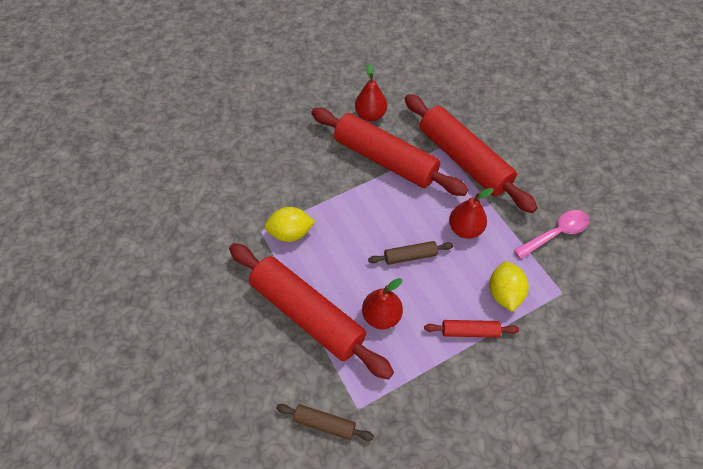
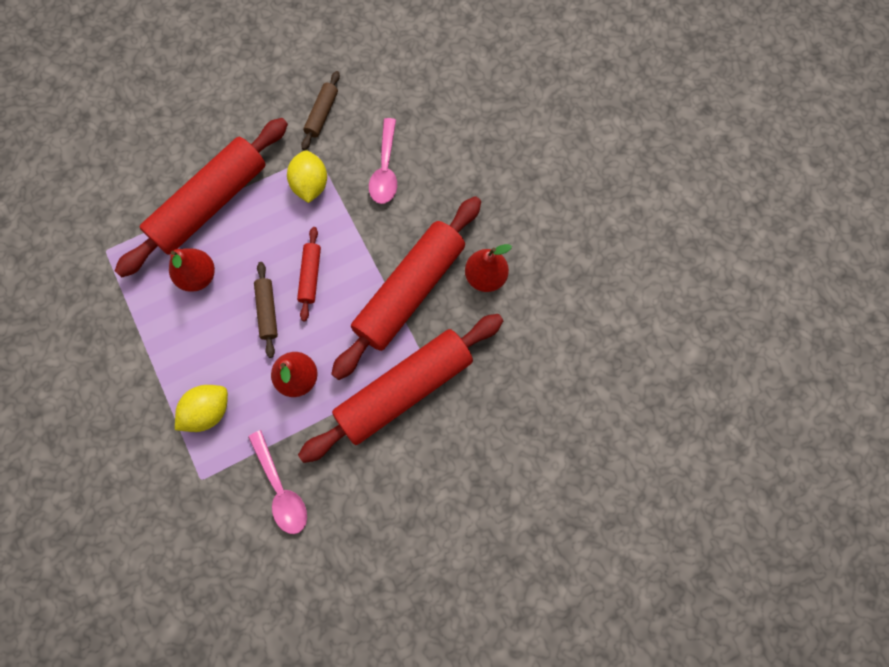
camera: 90 degrees right, 15 degrees up
brown rolling pin [276,404,374,441] -> brown rolling pin moved to [301,71,340,150]
red rolling pin [424,320,519,338] -> red rolling pin moved to [297,227,321,321]
yellow lemon [489,262,529,312] -> yellow lemon turned 45 degrees counterclockwise [175,385,228,432]
none -> pink spoon [369,118,397,204]

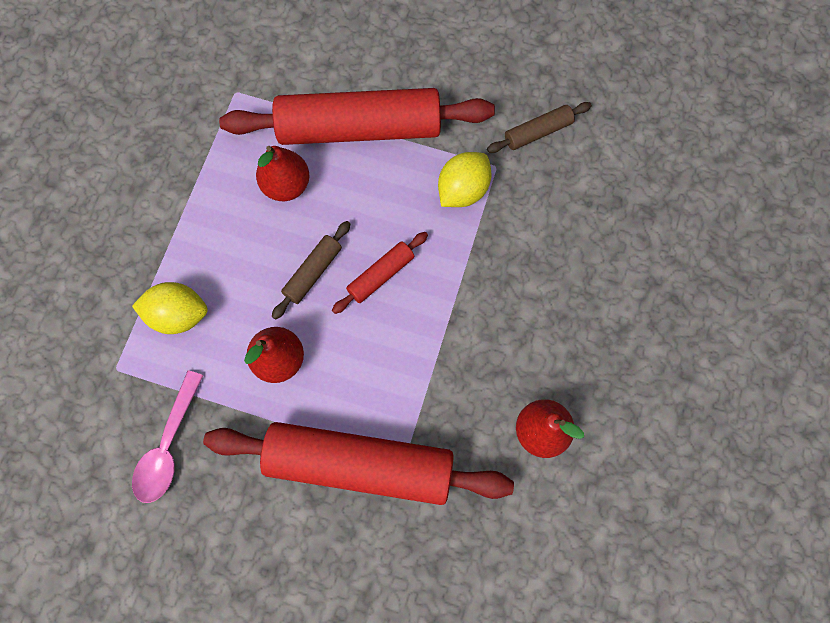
camera: 45 degrees right, 0 degrees up
red rolling pin [331,196,481,380] -> none
pink spoon [369,118,397,204] -> none

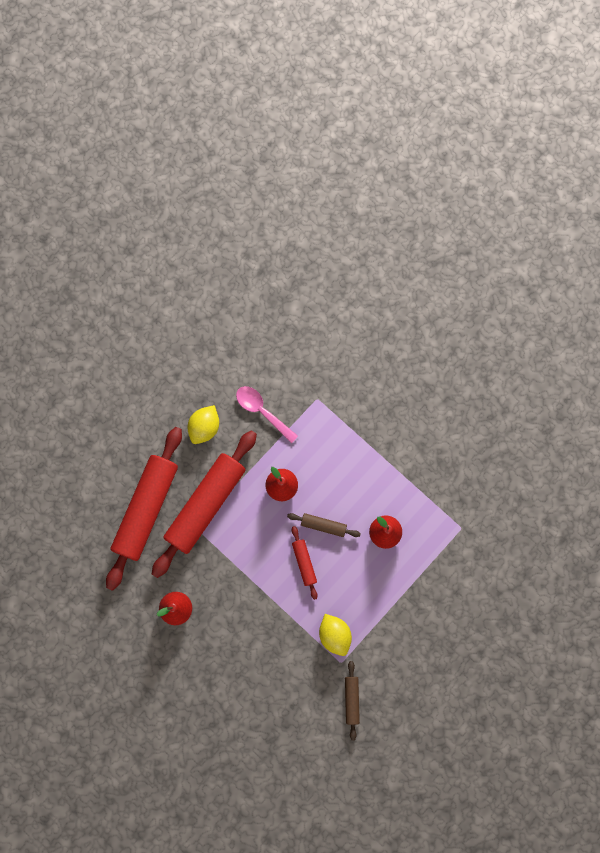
camera: 115 degrees right, 5 degrees up
yellow lemon [132,282,208,334] -> yellow lemon moved to [187,405,219,444]
red rolling pin [219,88,495,145] -> red rolling pin moved to [106,427,182,591]
brown rolling pin [271,221,351,320] -> brown rolling pin turned 45 degrees counterclockwise [287,513,360,537]

